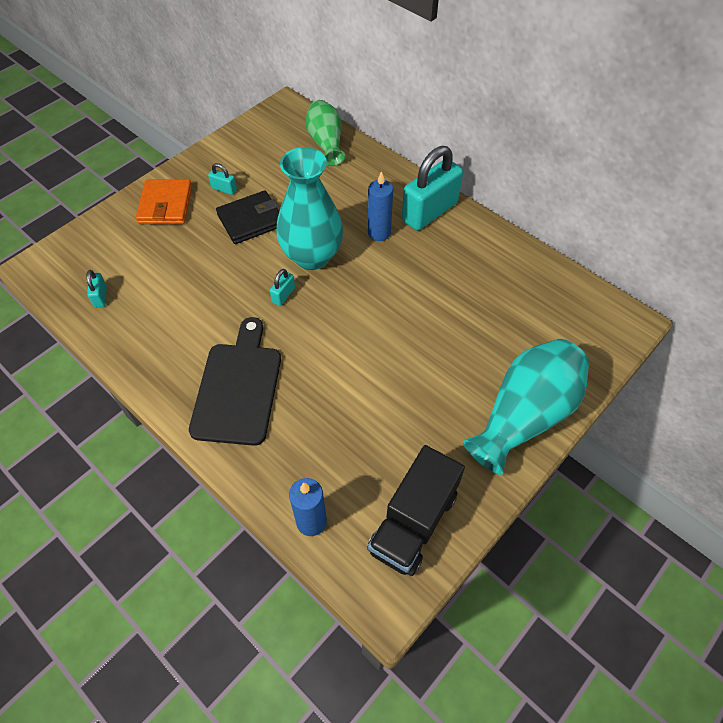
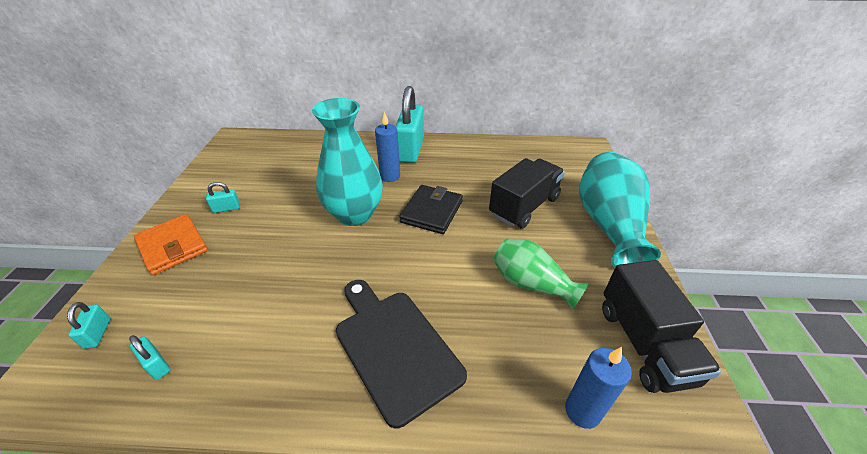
camera: 40 degrees left, 15 degrees down
black wallet [216,190,279,244] -> black wallet moved to [399,185,463,234]
turquoise padlock [270,269,295,306] -> turquoise padlock moved to [67,302,111,349]
green vase [305,100,345,166] -> green vase moved to [493,238,588,310]
none -> black truck [489,158,565,229]

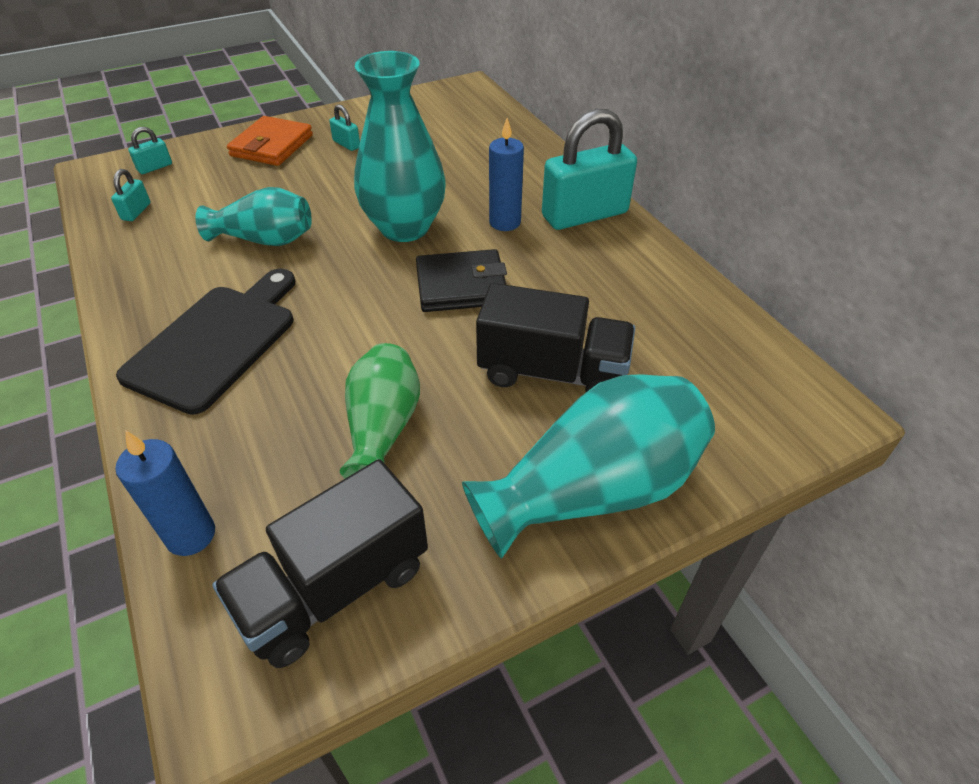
camera: 60 degrees right, 5 degrees up
none -> turquoise vase [195,187,312,246]

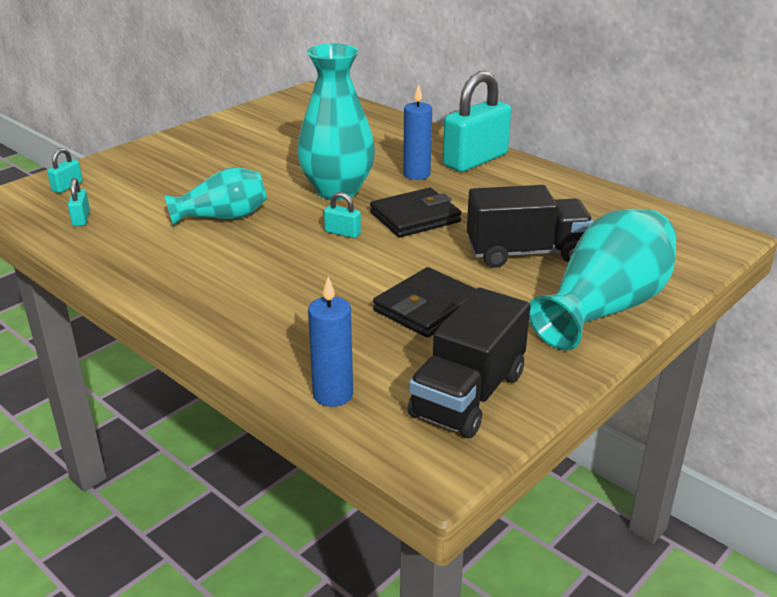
camera: 20 degrees left, 15 degrees down
black cutting board [116,269,295,415] -> none
orange wallet [227,116,313,166] -> none
turquoise padlock [329,104,360,151] -> turquoise padlock moved to [324,192,361,238]
green vase [340,343,420,478] -> black wallet [373,267,476,338]

